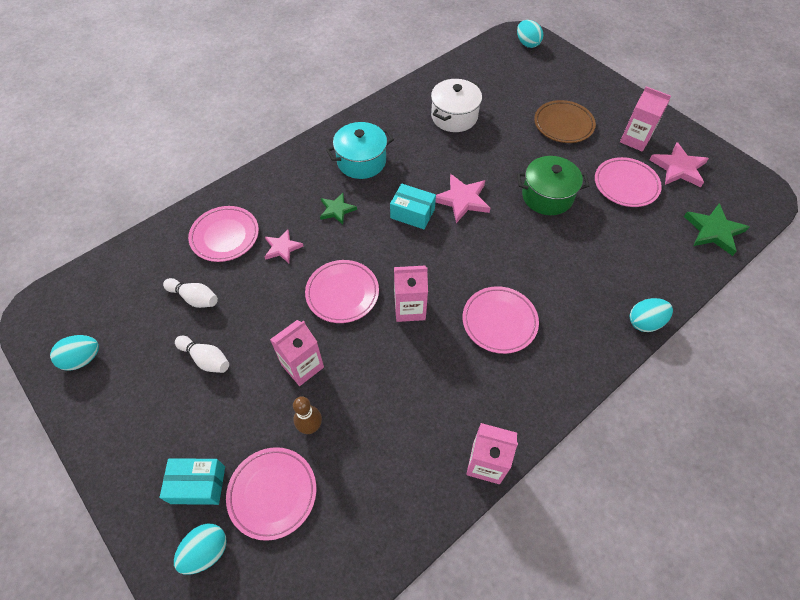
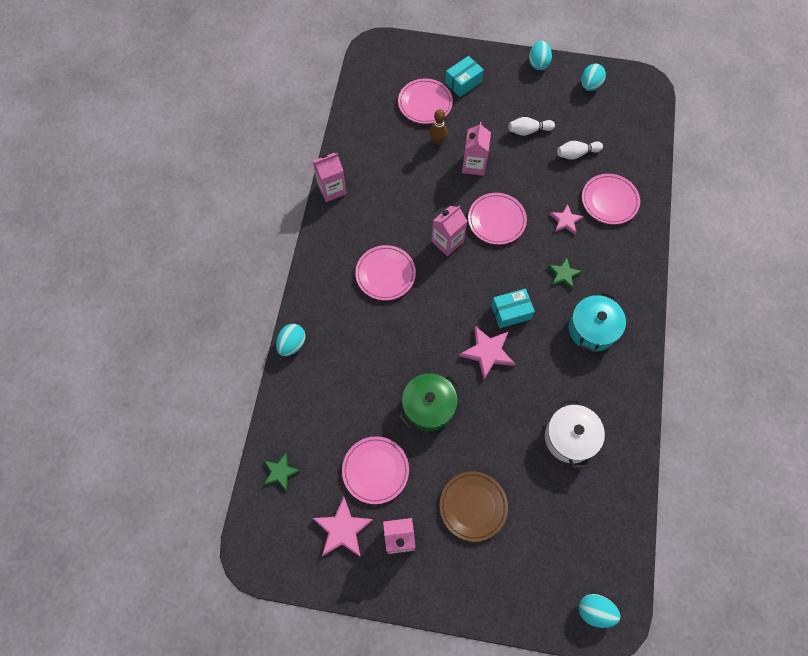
camera: 140 degrees right, 10 degrees up
turquoise egg [174,523,227,575] -> turquoise egg moved to [529,41,552,70]
green star [684,203,749,256] -> green star [264,452,300,491], size x0.65

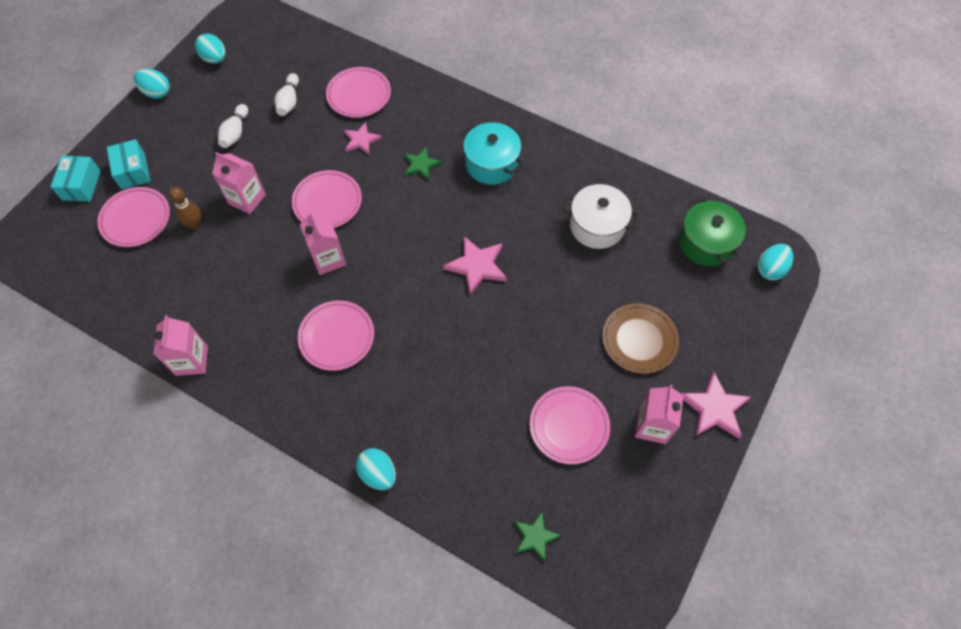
camera: 70 degrees left, 5 degrees down
pink star [313,497,373,556] -> pink star moved to [681,372,751,438]
green pot [398,373,460,431] -> green pot moved to [679,197,746,266]
turquoise box [491,289,535,328] -> turquoise box moved to [50,156,101,202]

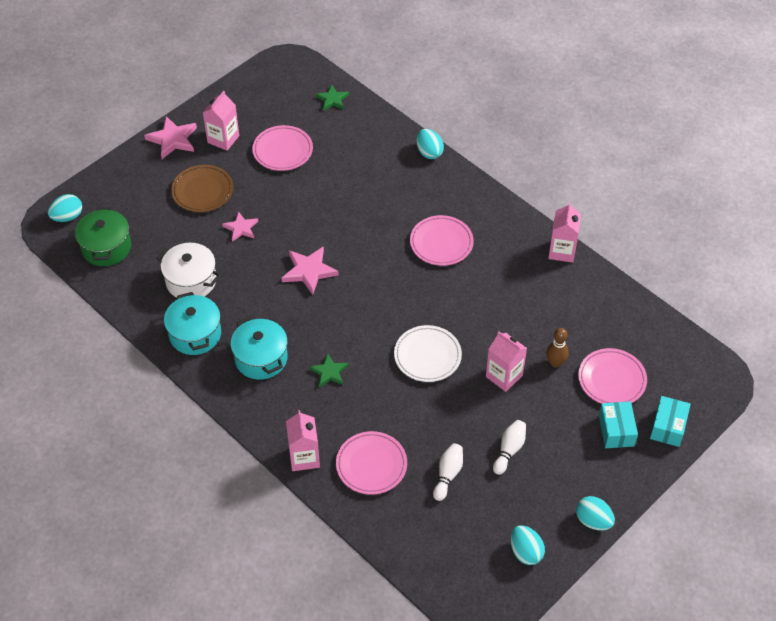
camera: 165 degrees left, 10 degrees down
pink plate [292,170,362,228] -> white plate [394,325,462,382]
pink carton [300,210,346,275] -> pink carton moved to [286,410,320,471]
pink star [344,122,382,155] -> pink star moved to [222,211,258,242]
none -> turquoise pot [164,292,221,355]

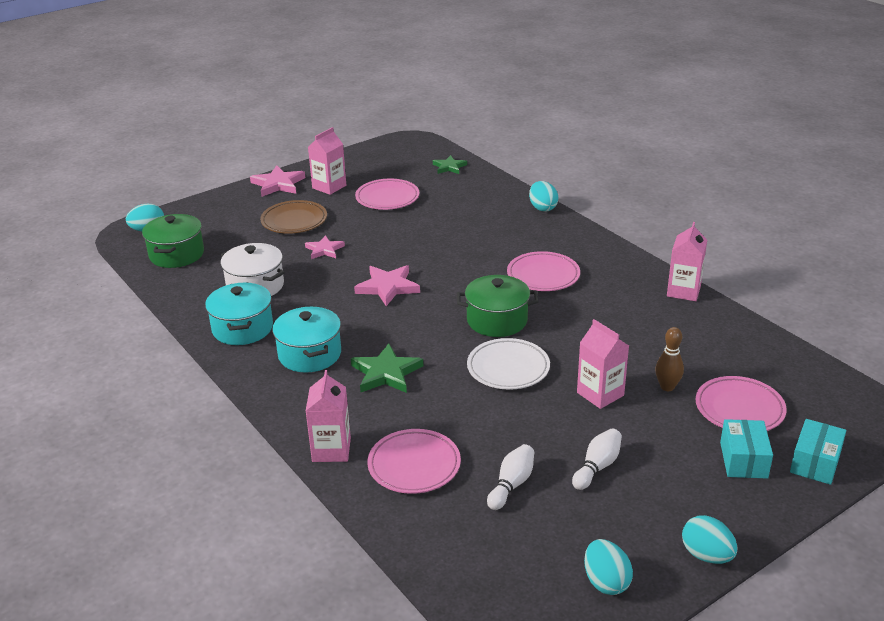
camera: 10 degrees right, 20 degrees down
green star [309,353,348,387] -> green star [351,343,423,393], size x1.54
none -> green pot [457,275,539,337]

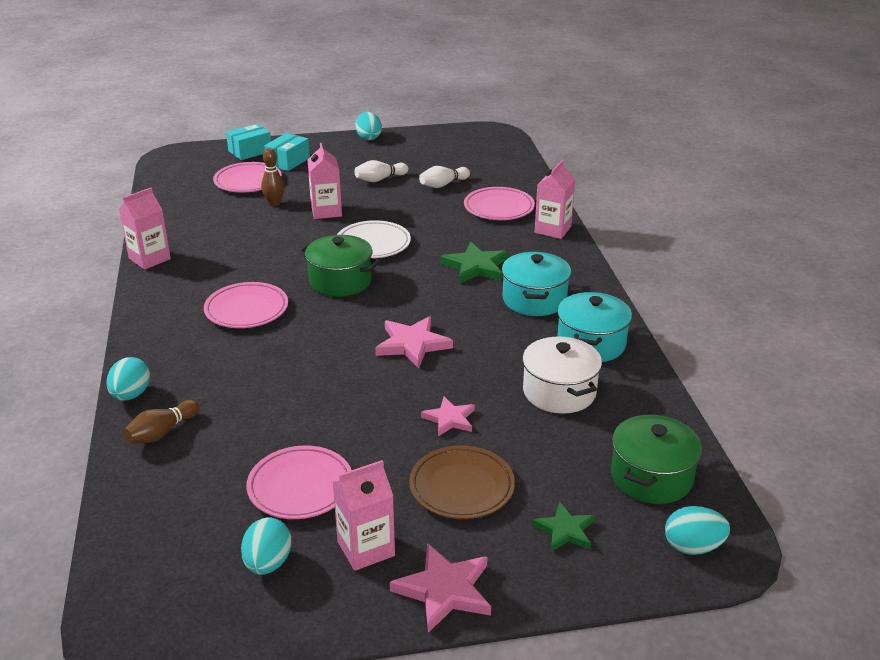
camera: 155 degrees left, 0 degrees up
green star [433,155,467,174] -> green star moved to [532,502,595,552]
turquoise egg [584,539,633,595] -> turquoise egg moved to [241,518,292,575]
none -> brown bowling pin [123,400,199,443]

